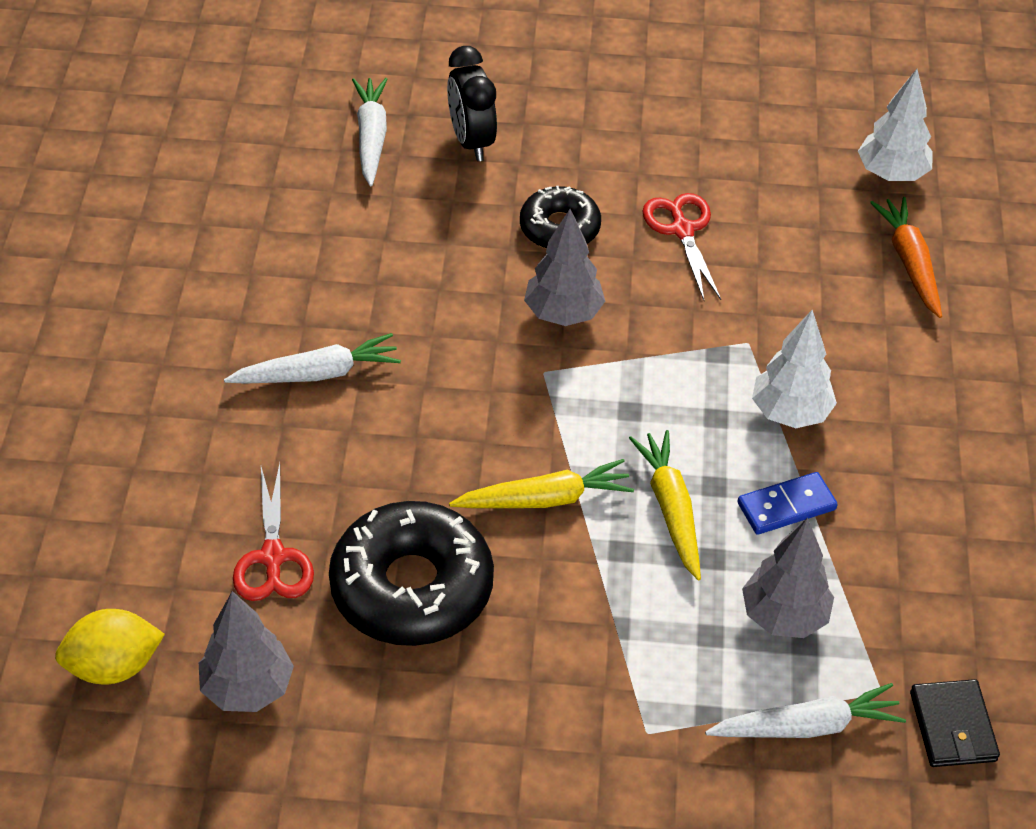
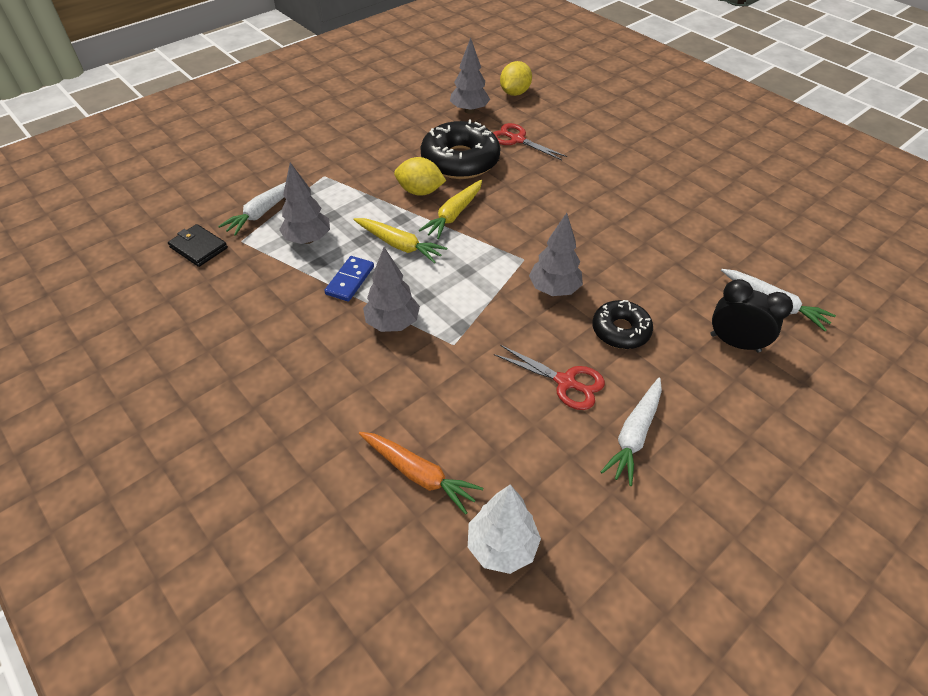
camera: 135 degrees right, 0 degrees up
white carrot [224,333,401,384] -> white carrot moved to [601,378,662,486]
white tree [752,310,837,428] -> grey tree [363,247,420,332]
none -> yellow lemon [394,157,446,196]

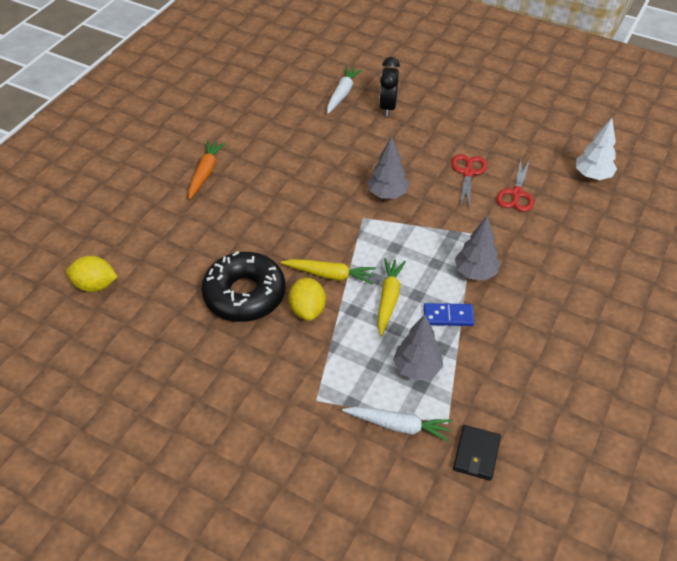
camera: 110 degrees left, 0 degrees up
orange carrot [359,432,483,514] -> orange carrot moved to [188,140,226,199]
grey tree [450,38,490,114] -> none
red scissors [493,123,567,160] -> red scissors moved to [497,159,534,212]
black donut [592,300,653,349] -> none
white carrot [601,378,662,486] -> none

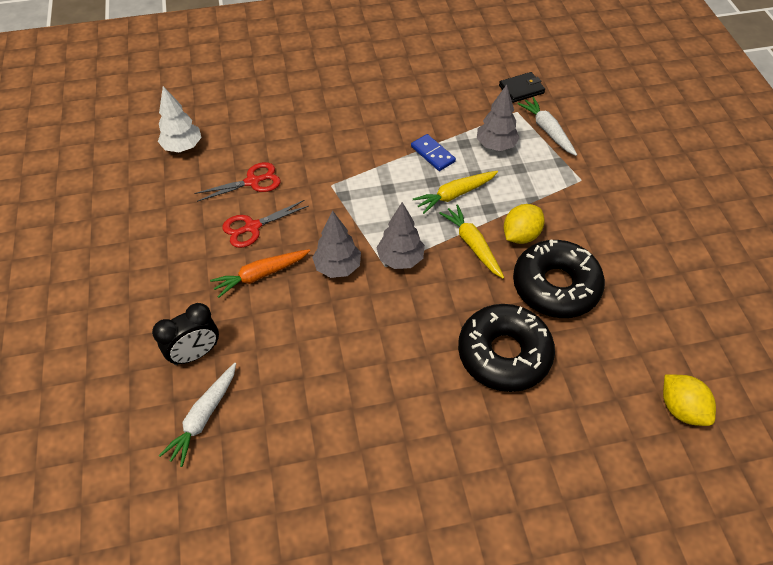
camera: 130 degrees left, 5 degrees up
orange carrot [188,140,226,199] -> orange carrot moved to [210,249,310,298]
white carrot [327,66,362,114] -> white carrot turned 45 degrees counterclockwise [159,363,236,467]
grey tree [455,216,500,281] -> grey tree moved to [376,202,425,269]
none -> black donut [458,304,555,392]

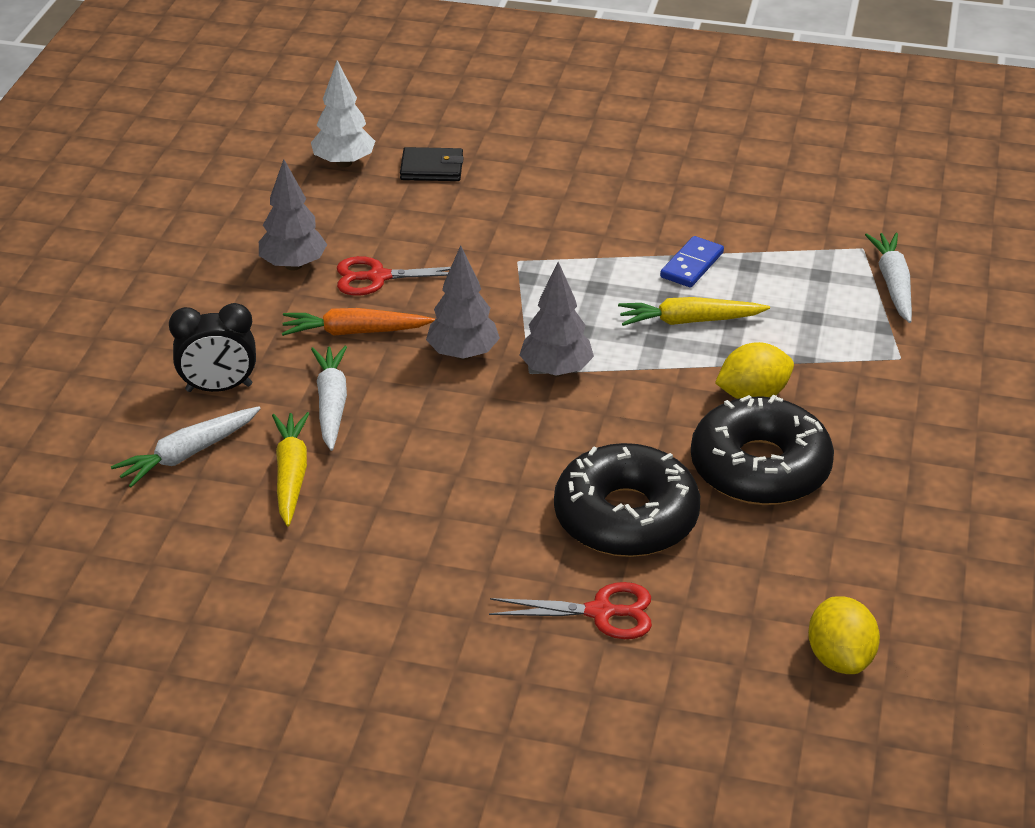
camera: 25 degrees right, 15 degrees down
red scissors [194,162,281,202] -> red scissors moved to [489,582,652,639]
blue domino [411,134,456,171] -> blue domino turned 45 degrees clockwise [660,236,724,288]
yellow carrot [439,204,504,279] -> yellow carrot moved to [272,412,310,527]
grey tree [477,84,520,151] -> grey tree moved to [259,159,327,271]
black wallet [499,72,545,103] -> black wallet moved to [400,147,464,181]
none -> white carrot [311,346,347,451]

